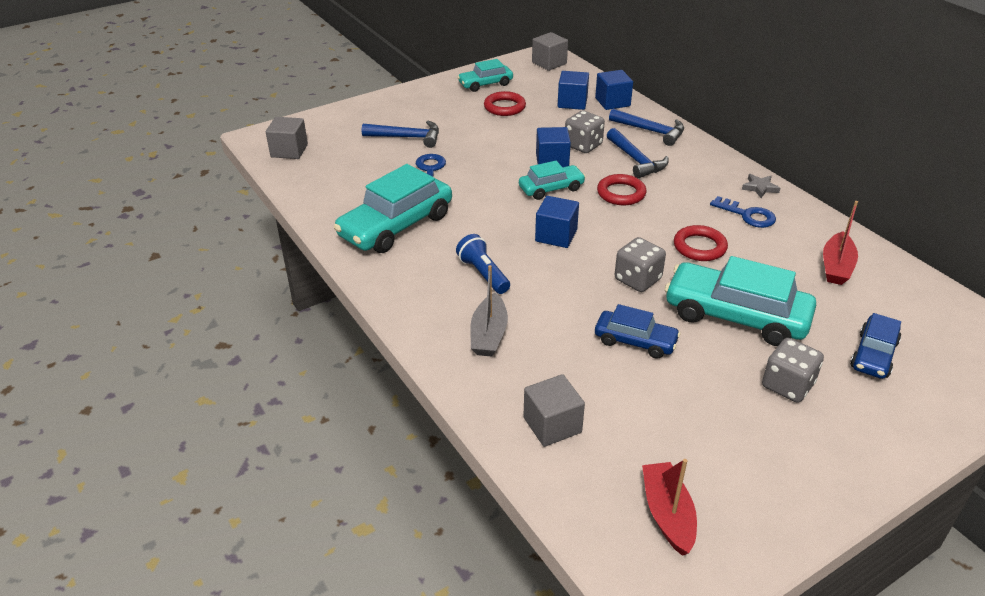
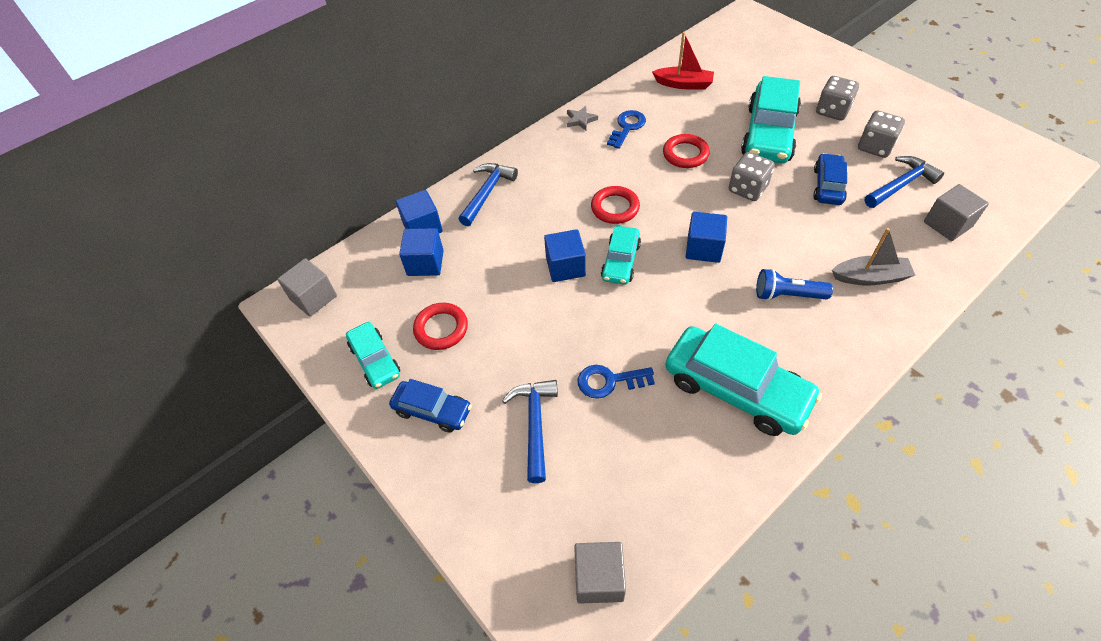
camera: 95 degrees left, 15 degrees up
blue flashlight [456,234,510,294] -> blue flashlight turned 45 degrees clockwise [756,269,833,301]
turquoise car [519,161,586,200] -> turquoise car turned 135 degrees counterclockwise [601,226,641,285]
grey dice [565,110,605,153] -> grey dice moved to [858,111,905,158]
blue hammer [607,128,669,178] -> blue hammer moved to [864,156,944,208]
red boat [642,459,697,556] -> none
blue car [850,313,901,379] -> blue car moved to [389,379,472,433]

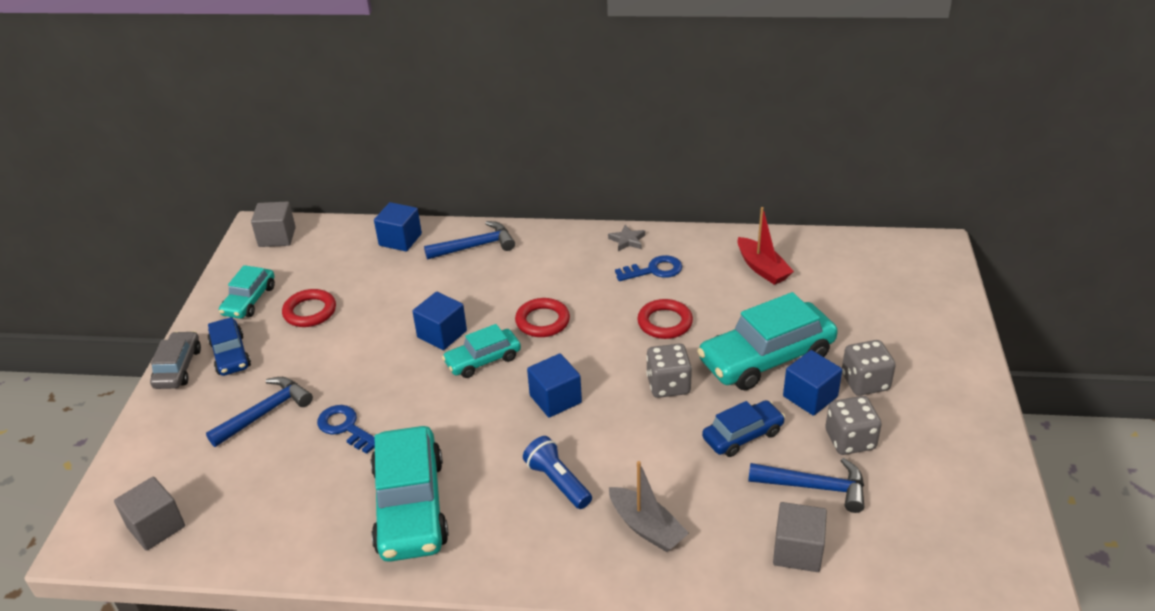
camera: 45 degrees right, 15 degrees down
blue cube [399,228,444,276] -> blue cube moved to [783,350,842,416]
none -> grey car [150,331,201,389]

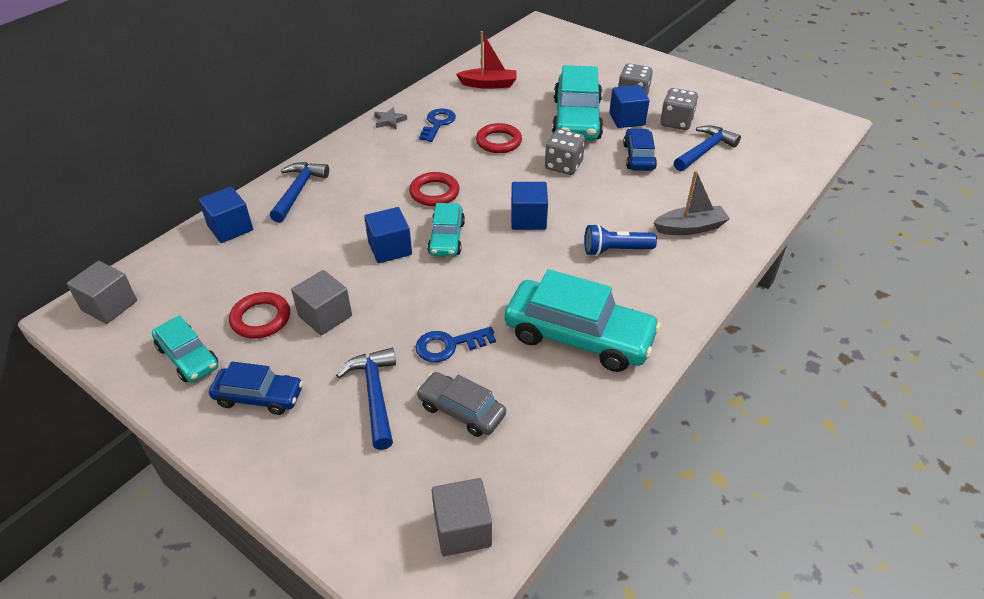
camera: 60 degrees left, 5 degrees up
grey car [150,331,201,389] -> grey car moved to [416,372,506,437]
grey cube [773,502,827,572] -> grey cube moved to [291,270,352,335]

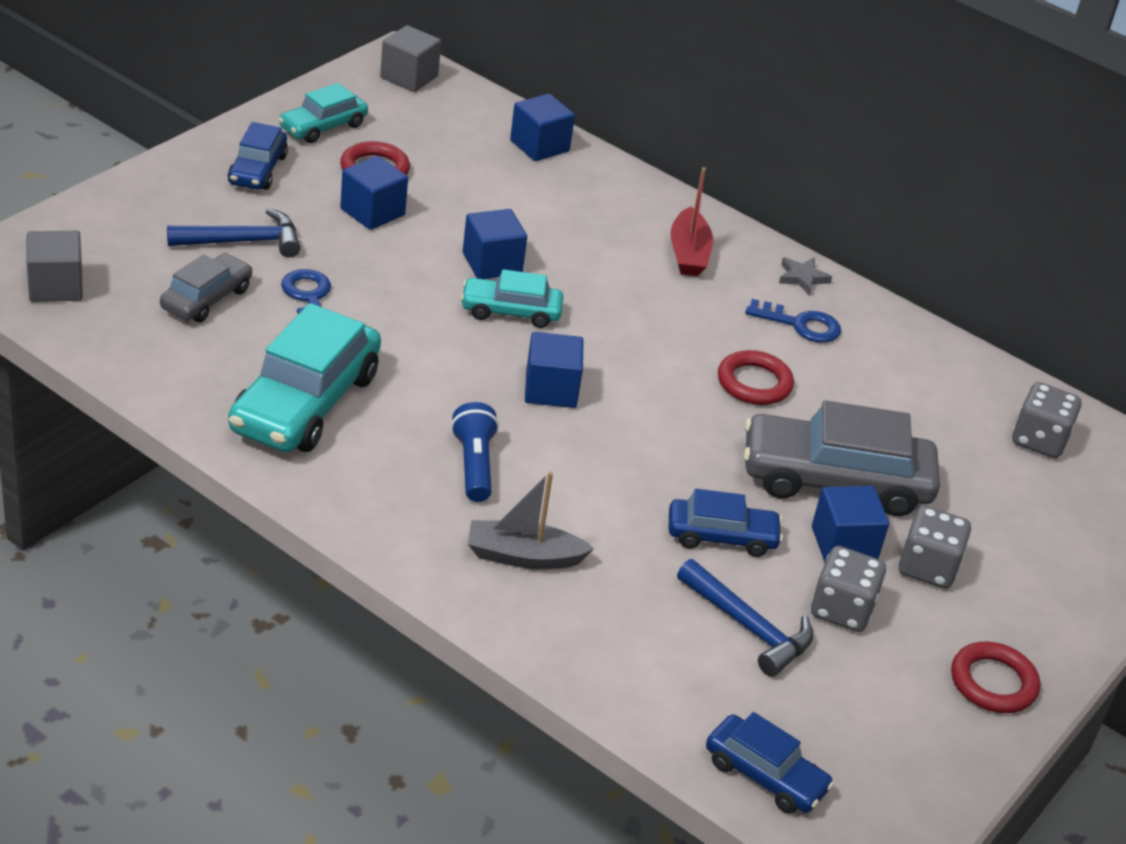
camera: 85 degrees right, 5 degrees down
blue hammer [270,162,329,223] -> none
grey cube [291,270,352,335] -> blue cube [340,156,408,230]
red ring [409,172,460,206] -> red ring moved to [951,642,1040,713]
red boat [456,31,516,89] -> red boat moved to [670,167,713,276]
grey dice [545,129,585,175] -> grey dice moved to [1012,382,1082,458]
turquoise car [552,65,603,141] -> grey car [743,400,940,516]
grey boat [653,170,730,235] -> grey boat turned 105 degrees clockwise [468,472,594,569]
none -> blue car [706,712,834,814]

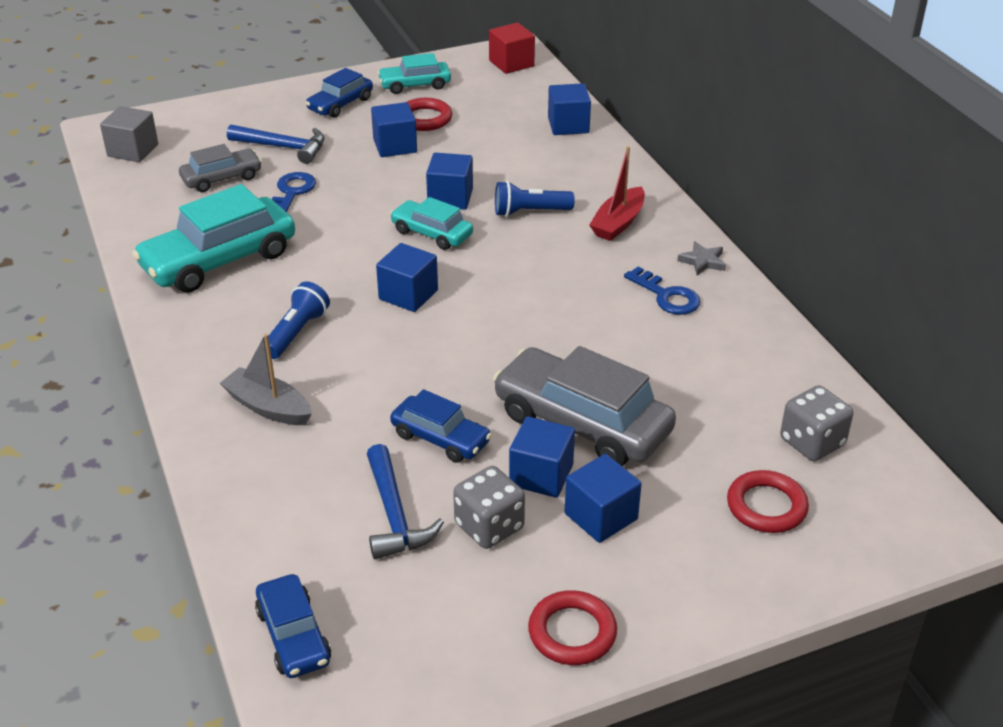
camera: 35 degrees right, 0 degrees up
grey cube [380,25,441,92] -> red cube [489,23,535,74]
red ring [718,350,794,405] -> red ring moved to [727,470,809,533]
grey dice [898,506,971,589] -> blue cube [565,454,642,543]
none -> blue flashlight [495,181,575,217]

